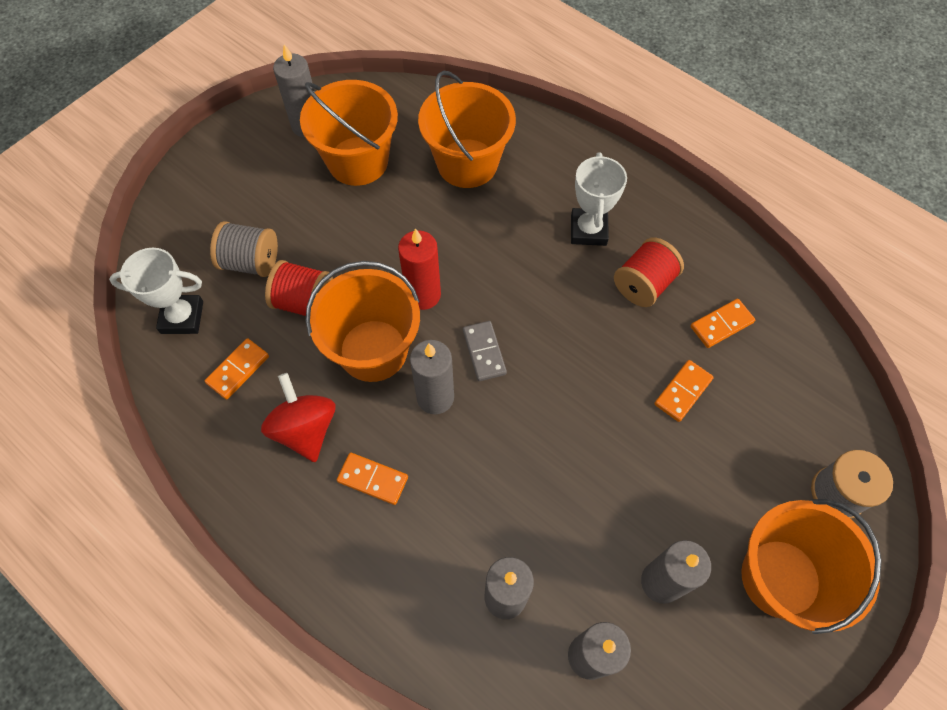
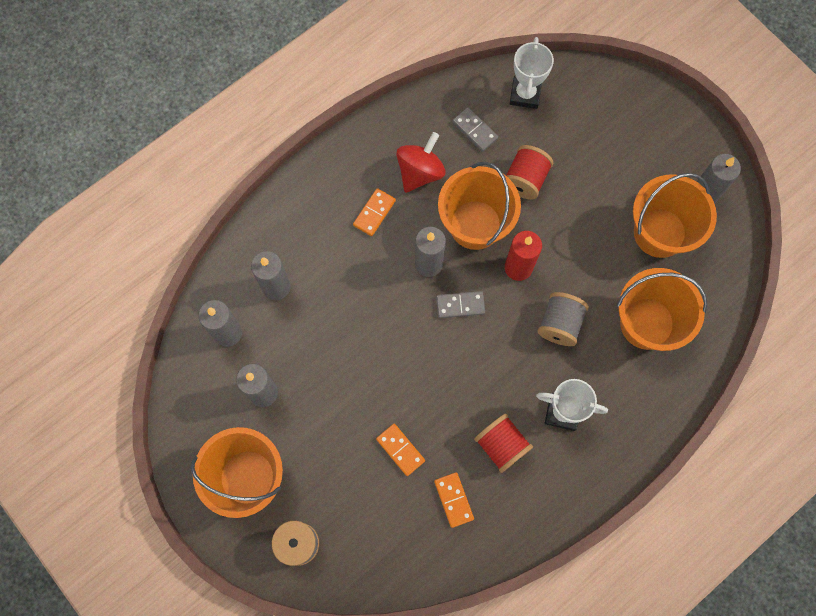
camera: 100 degrees right, 10 degrees up
orange domino [205,338,269,400] -> grey domino [452,107,498,152]
grey spool [210,221,278,277] -> grey spool moved to [538,292,589,346]
red spinning top [261,373,335,462] -> red spinning top turned 45 degrees counterclockwise [396,132,445,193]

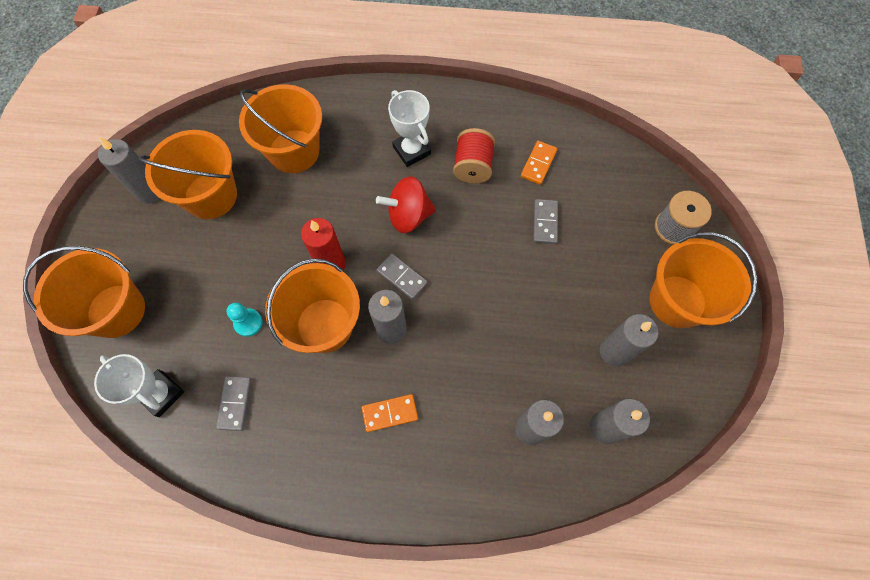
camera: 135 degrees left, 5 degrees down
orange domino [376,424,425,476] -> grey domino [533,199,558,244]
red spinning top [396,132,445,193] -> red spinning top moved to [376,177,436,233]
red spool [506,145,553,199] -> turquoise pawn [226,303,262,337]
white trophy [510,37,554,109] -> white trophy turned 75 degrees clockwise [94,354,184,417]
grey spool [538,292,589,346] -> none
none -> orange bucket [23,246,145,338]

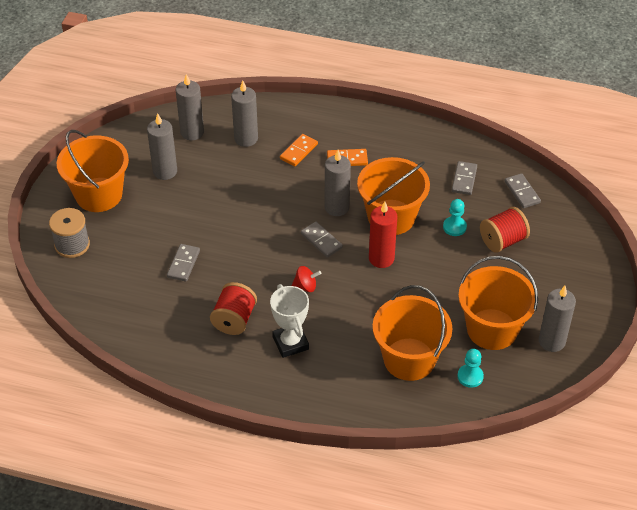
camera: 170 degrees left, 20 degrees down
orange bucket [23,246,145,338] -> none
white trophy [94,354,184,417] -> grey domino [505,173,541,208]
red spinning top [376,177,436,233] -> red spinning top [292,266,321,292], size x0.56
orange domino [521,141,557,185] -> orange domino moved to [280,134,318,166]
none -> turquoise pawn [457,349,484,388]
none -> red spool [480,207,530,253]

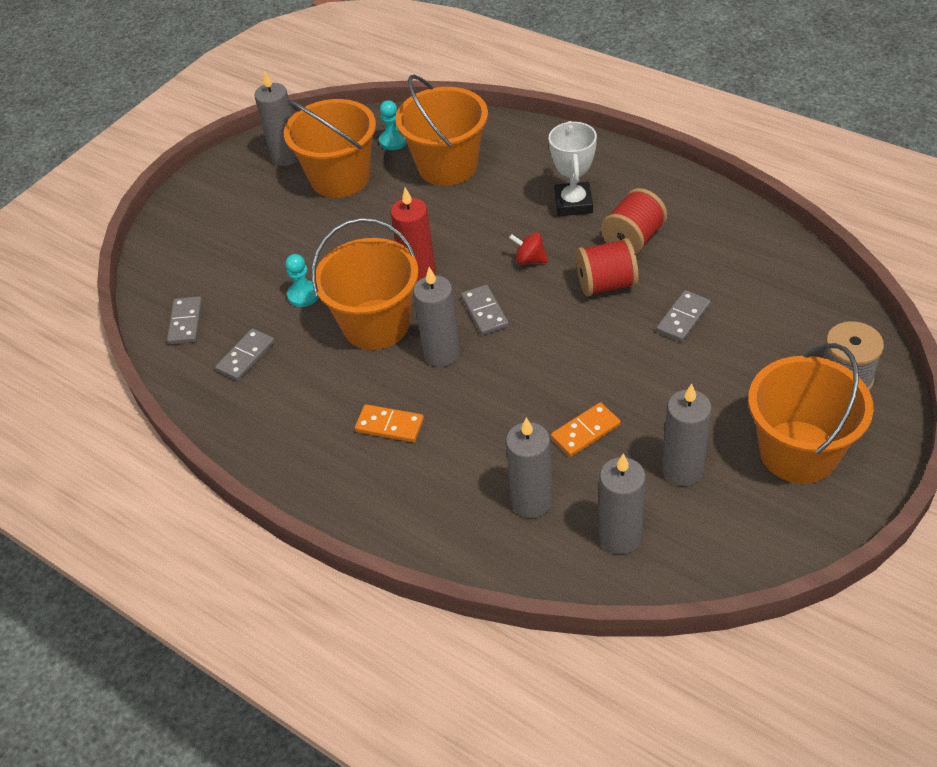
camera: 155 degrees left, 0 degrees up
orange domino [280,134,318,166] -> orange domino moved to [551,402,621,457]
red spool [480,207,530,253] -> red spool moved to [576,238,639,296]

